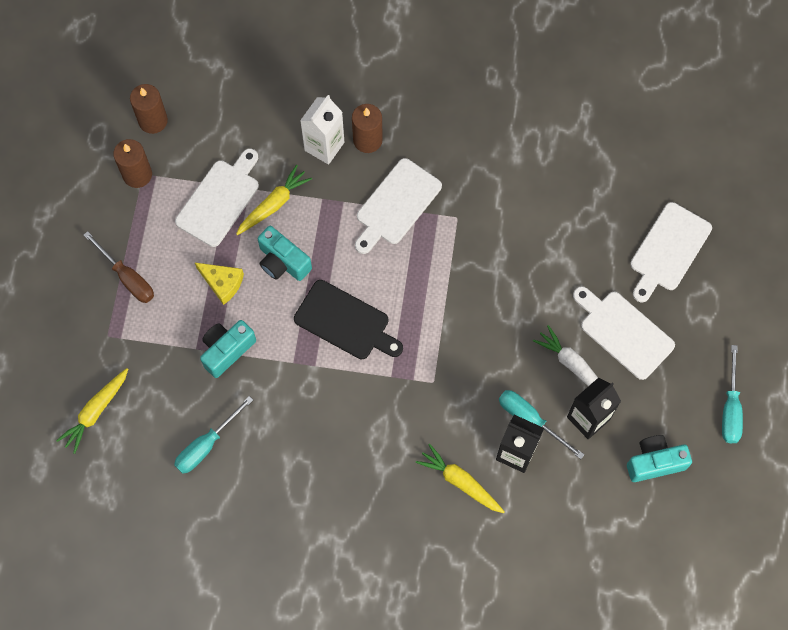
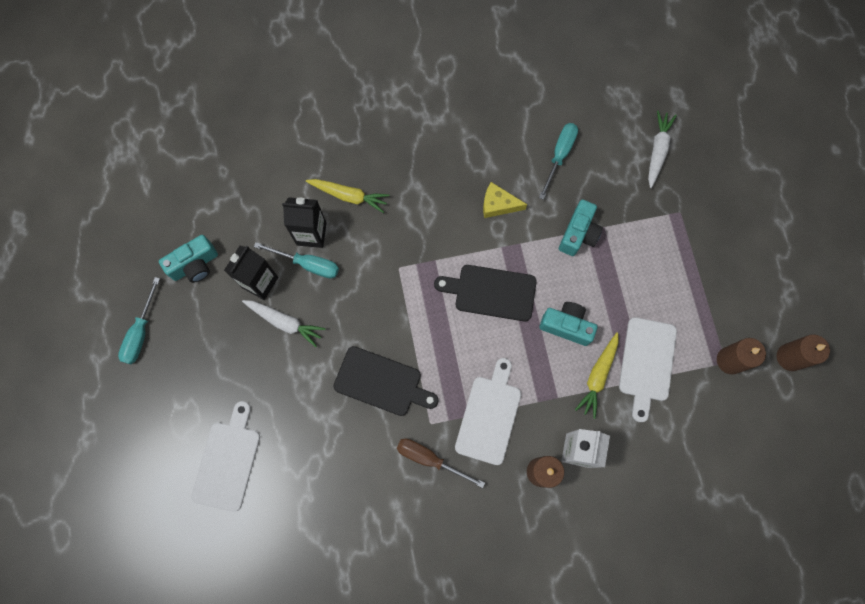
camera: 160 degrees right, 5 degrees up
yellow carrot [56,368,128,454] -> white carrot [648,111,677,188]
brown screwdriver [84,231,154,303] -> brown screwdriver moved to [397,439,485,488]
brown candle [130,84,168,134] -> brown candle moved to [777,334,830,371]
yellow cheese [195,263,244,305] -> yellow cheese moved to [483,182,527,218]
white cutting board [573,286,675,380] -> none
turquoise screwdriver [722,345,743,443] -> turquoise screwdriver turned 150 degrees counterclockwise [118,277,160,364]
none -> black cutting board [334,346,438,416]

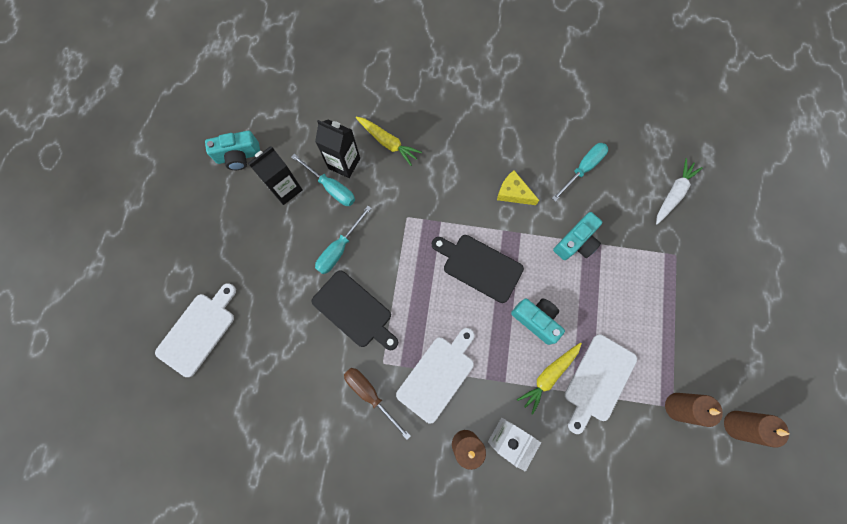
camera: 20 degrees right, 0 degrees up
turquoise screwdriver [118,277,160,364] -> turquoise screwdriver moved to [315,206,372,274]
white carrot [242,300,326,347] -> none

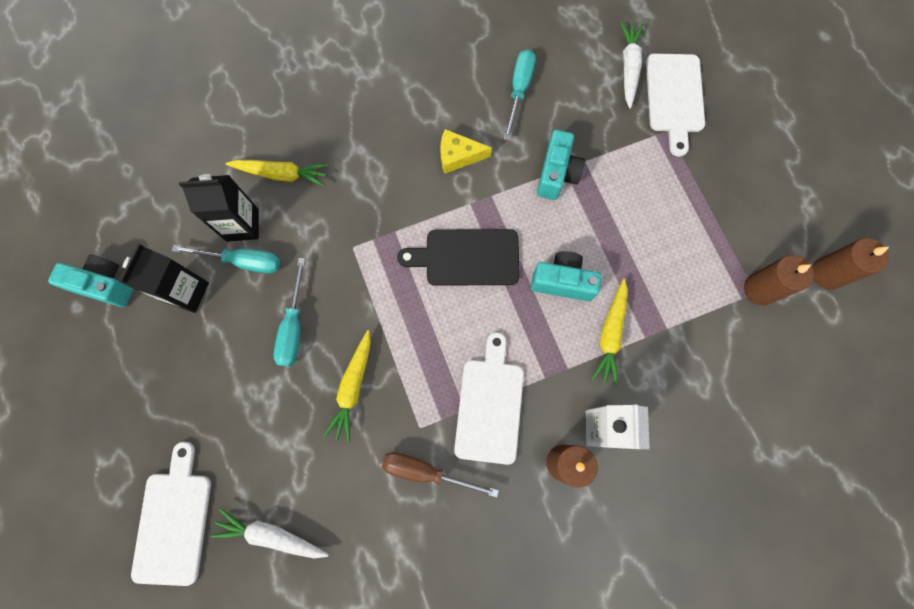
camera: 30 degrees left, 0 degrees up
turquoise camera [205,131,260,170] -> turquoise camera turned 120 degrees counterclockwise [48,255,133,307]
black cutting board [311,270,398,350] -> yellow carrot [324,330,371,443]
white cutting board [565,334,637,434] -> white cutting board moved to [646,53,705,157]
none -> white carrot [210,508,329,558]

